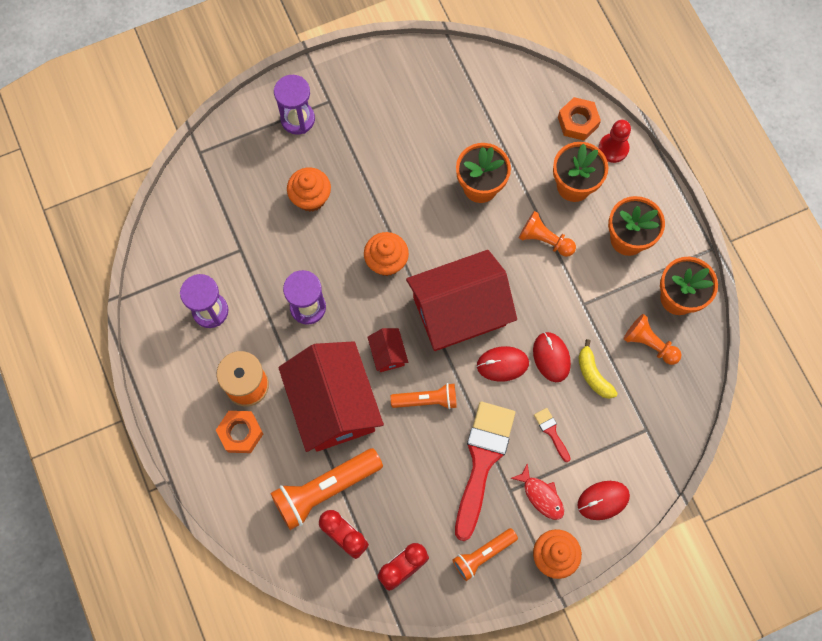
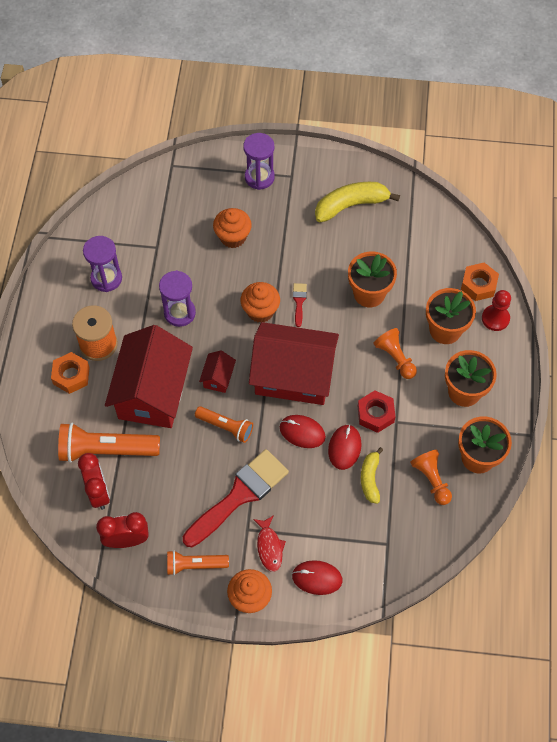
camera: 30 degrees right, 10 degrees down
red brush [534,408,571,462] -> red brush moved to [293,283,307,327]
none -> yellow banana [315,182,400,222]
none -> red nut [358,390,395,433]

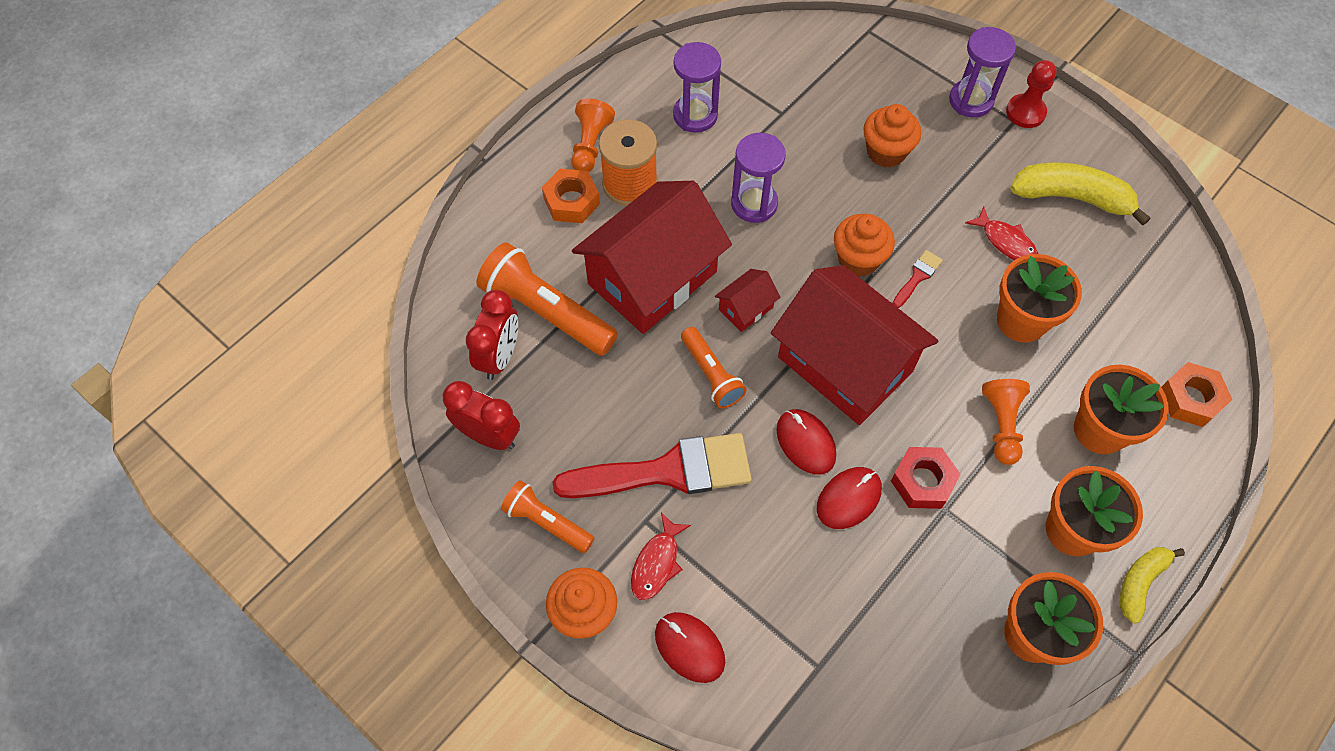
camera: 35 degrees right, 0 degrees up
yellow banana [361,447,383,504] -> yellow banana moved to [1120,547,1185,624]
orange pawn [410,450,452,505] -> orange pawn moved to [571,98,615,172]
red pawn [482,290,511,331] -> red pawn moved to [1006,60,1057,128]
none -> red fish [965,207,1039,260]

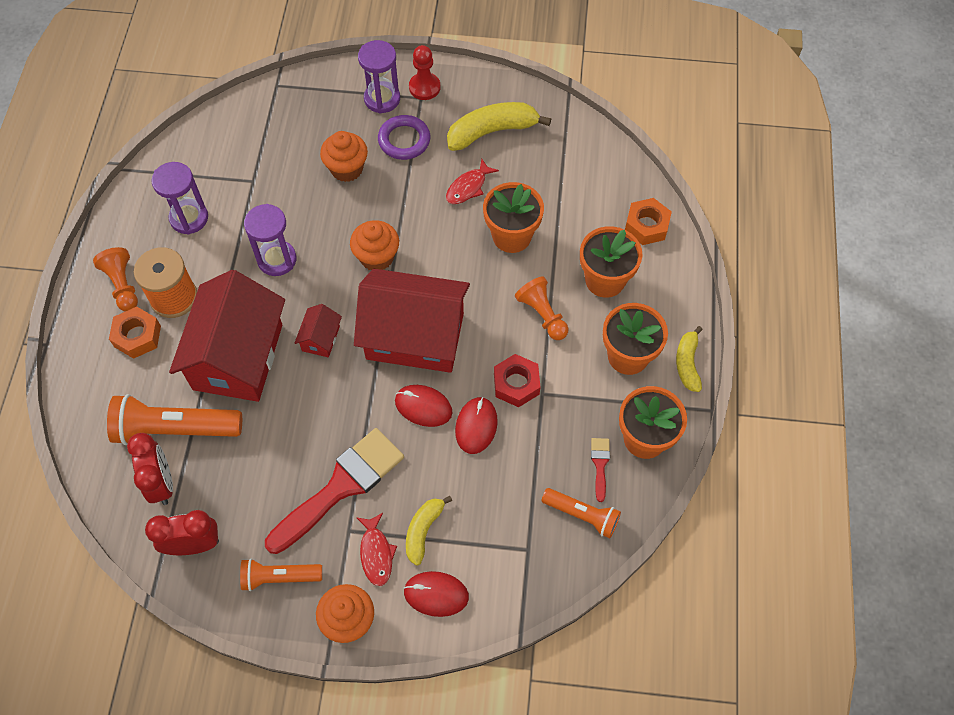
camera: 35 degrees left, 0 degrees up
orange flashlight [681,327,746,408] -> orange flashlight moved to [541,488,621,538]
red brush [892,250,943,308] -> red brush moved to [591,438,610,502]
red fish [965,207,1039,260] -> red fish turned 120 degrees clockwise [446,159,499,204]
none -> purple ring [378,115,430,160]
none -> yellow banana [406,496,452,566]

